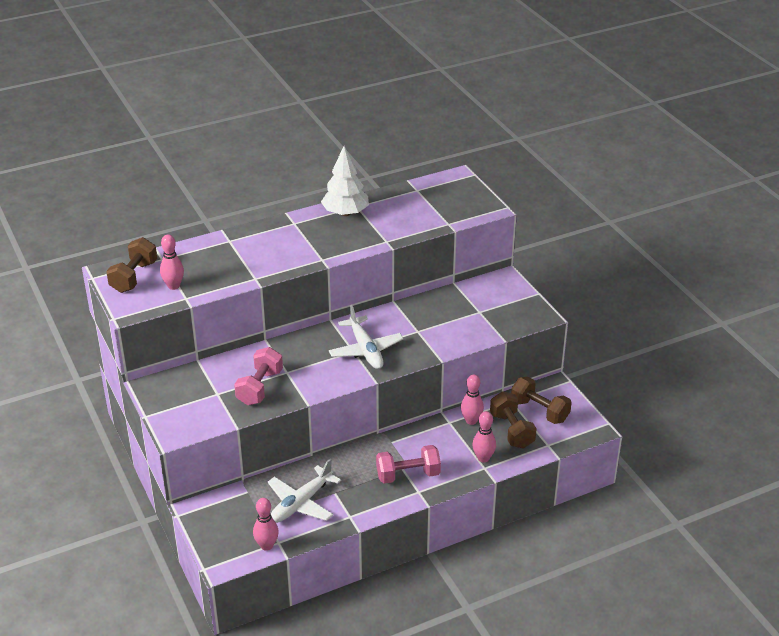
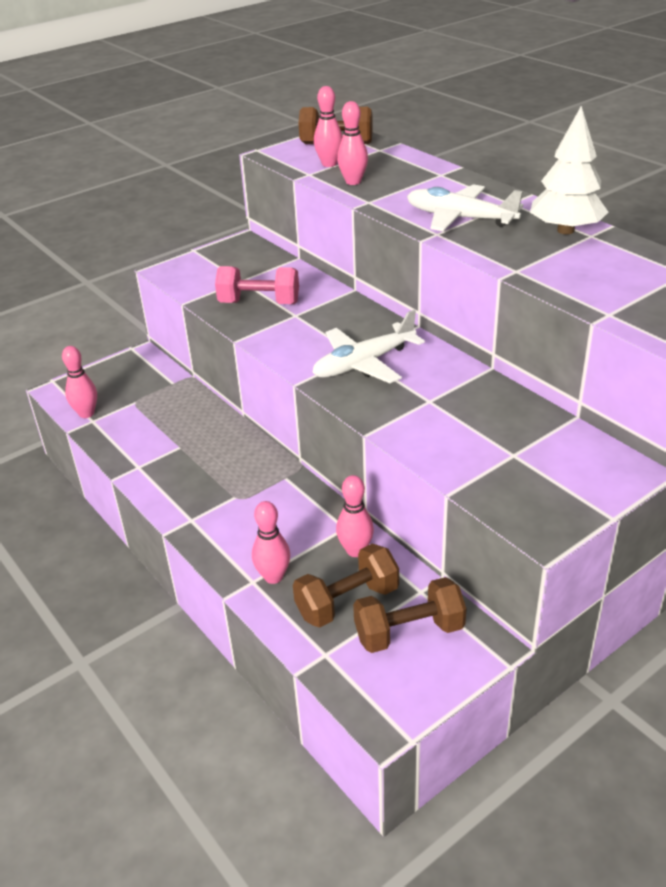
camera: 80 degrees right, 0 degrees up
white plane [268,459,341,523] -> white plane moved to [407,184,523,231]
pink dumbbell [376,445,441,484] -> none
brown dumbbell [511,377,572,424] -> brown dumbbell turned 45 degrees clockwise [353,577,466,653]
none -> pink bowling pin [337,101,368,185]

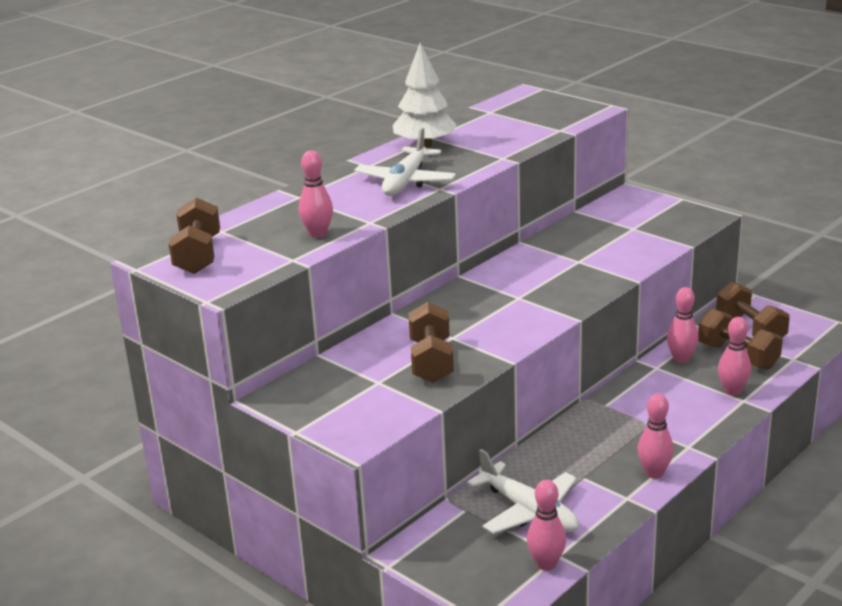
camera: 100 degrees left, 10 degrees down
pink dumbbell [215,266,299,304] -> brown dumbbell [408,302,454,383]
white plane [312,310,425,383] -> white plane moved to [467,449,579,534]
pink bowling pin [314,86,343,167] -> pink bowling pin moved to [637,394,674,479]

